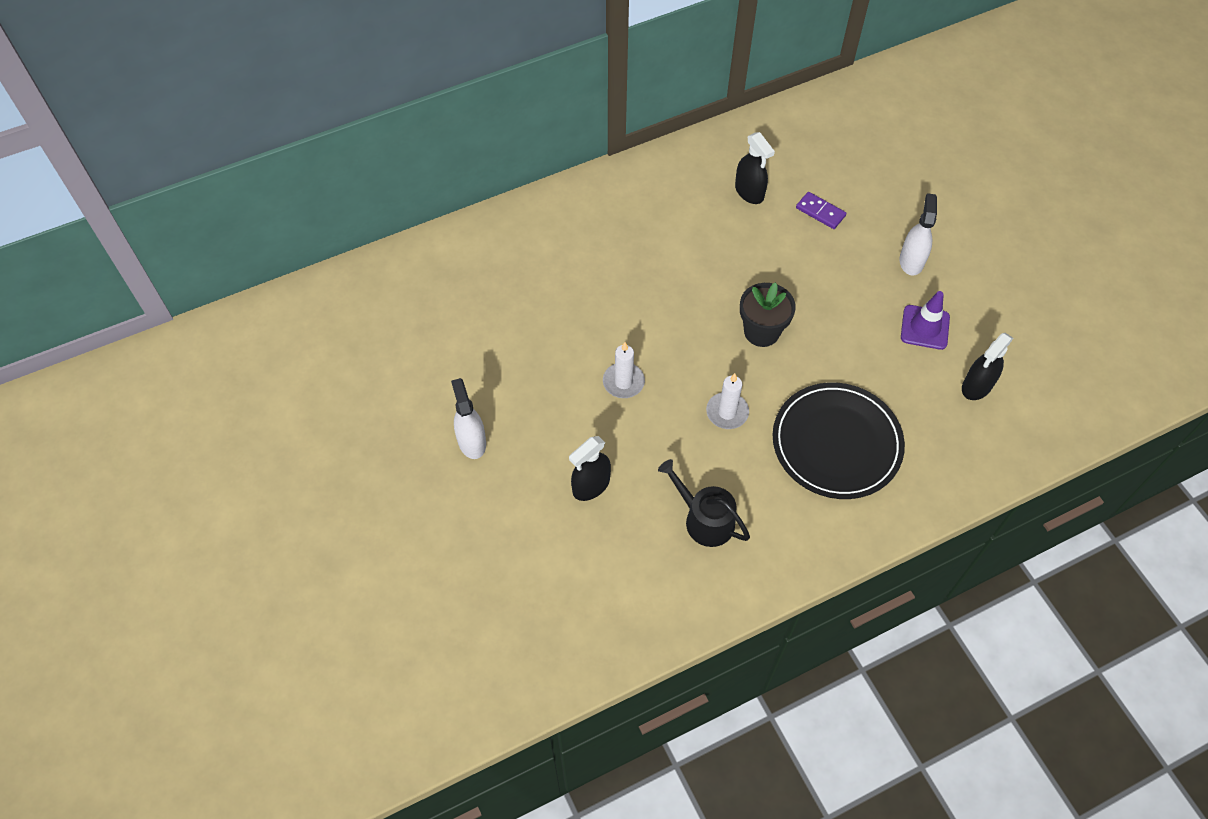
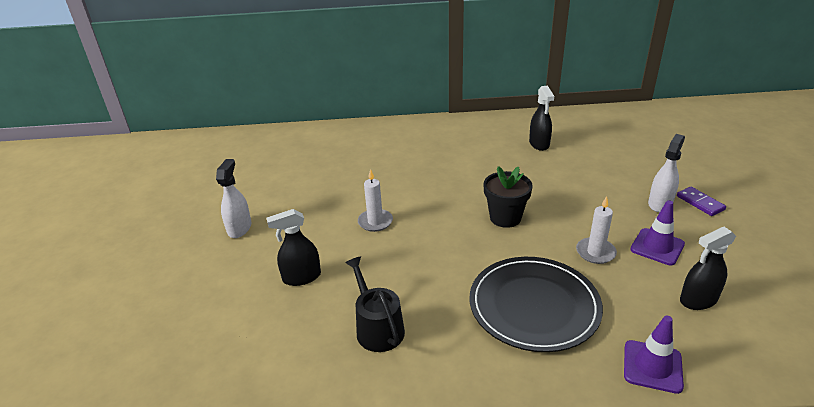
camera: 25 degrees right, 25 degrees down
white candle [706,373,749,429] -> white candle moved to [576,196,617,264]
purple domino [796,192,846,229] -> purple domino moved to [677,187,726,216]
none -> purple traffic cone [624,316,684,394]

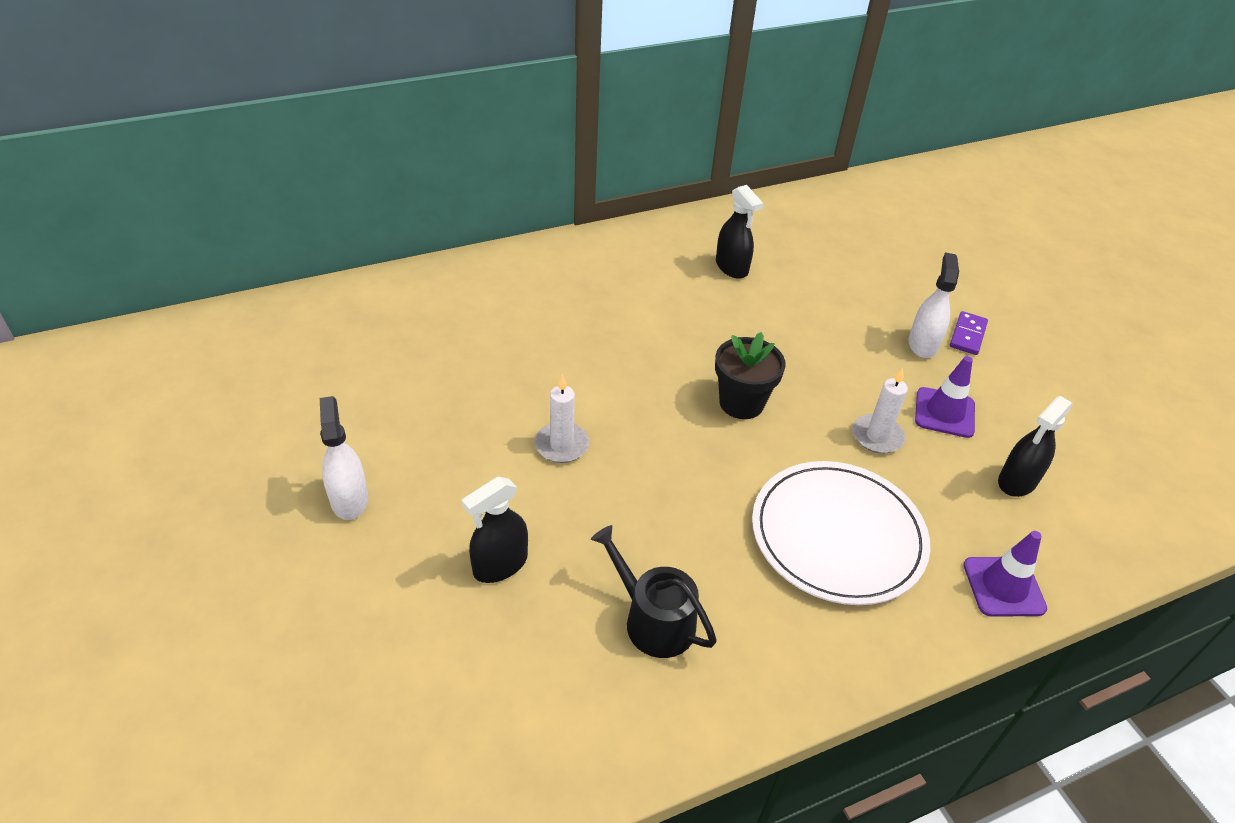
camera: 25 degrees left, 10 degrees up
black plate [470,257,603,352] -> white plate [752,461,930,605]
purple domino [677,187,726,216] -> purple domino turned 75 degrees clockwise [950,311,988,355]

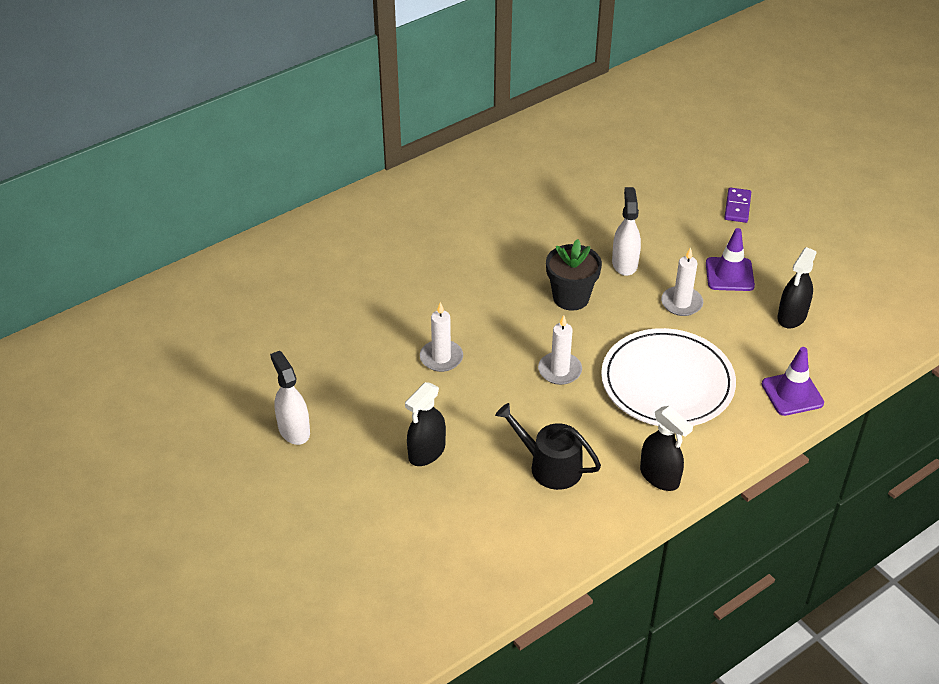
camera: 10 degrees left, 0 degrees up
black spray bottle [716,185,763,279] -> black spray bottle moved to [640,406,693,491]
white spray bottle [909,253,959,358] -> white spray bottle moved to [612,187,641,276]
none -> white candle [538,315,582,385]

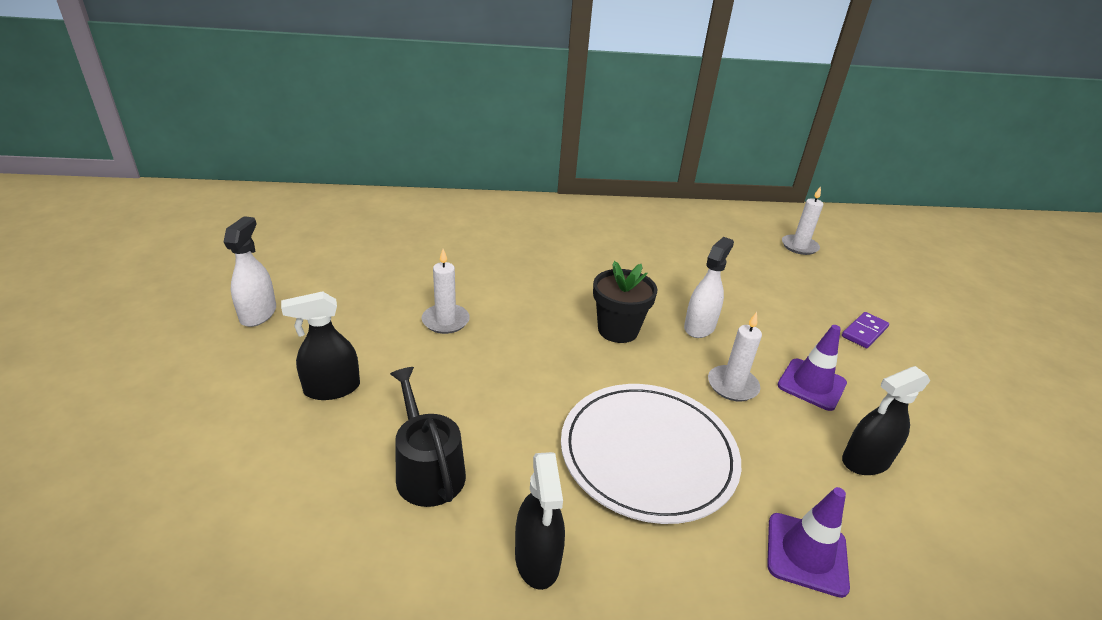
camera: 30 degrees right, 10 degrees down
white candle [538,315,582,385] -> white candle moved to [782,186,823,255]

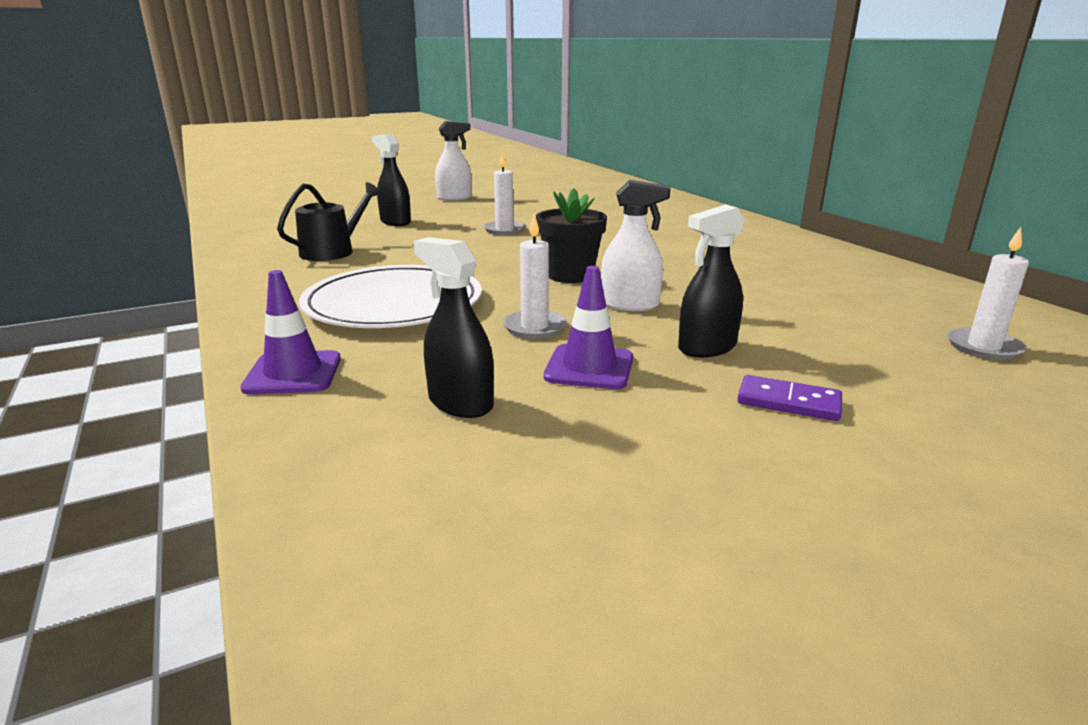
camera: 70 degrees right, 10 degrees down
black spray bottle [515,452,565,590] -> black spray bottle moved to [678,204,745,357]

